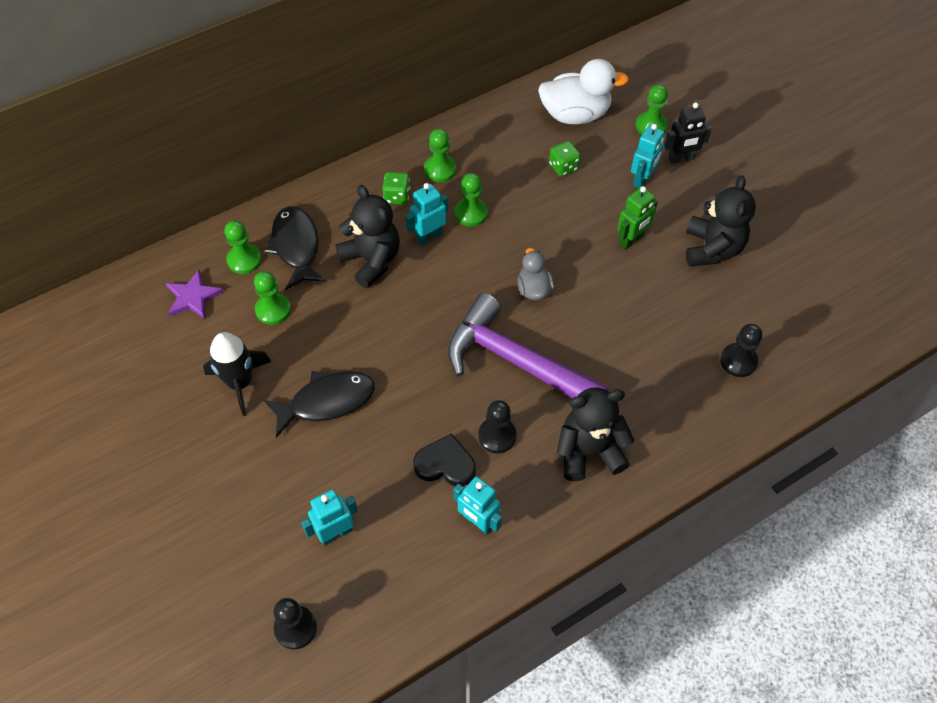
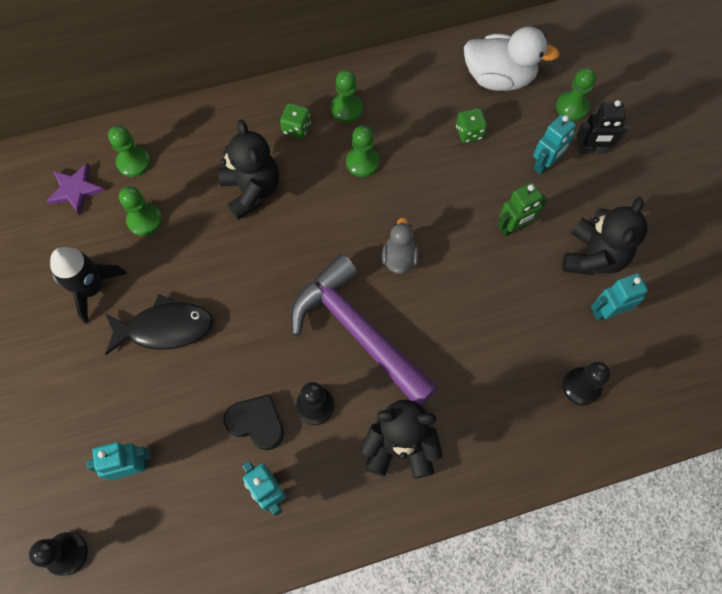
camera: 15 degrees right, 10 degrees up
black fish [264,206,326,290] -> none
turquoise robot [405,183,448,245] -> turquoise robot moved to [591,273,648,321]

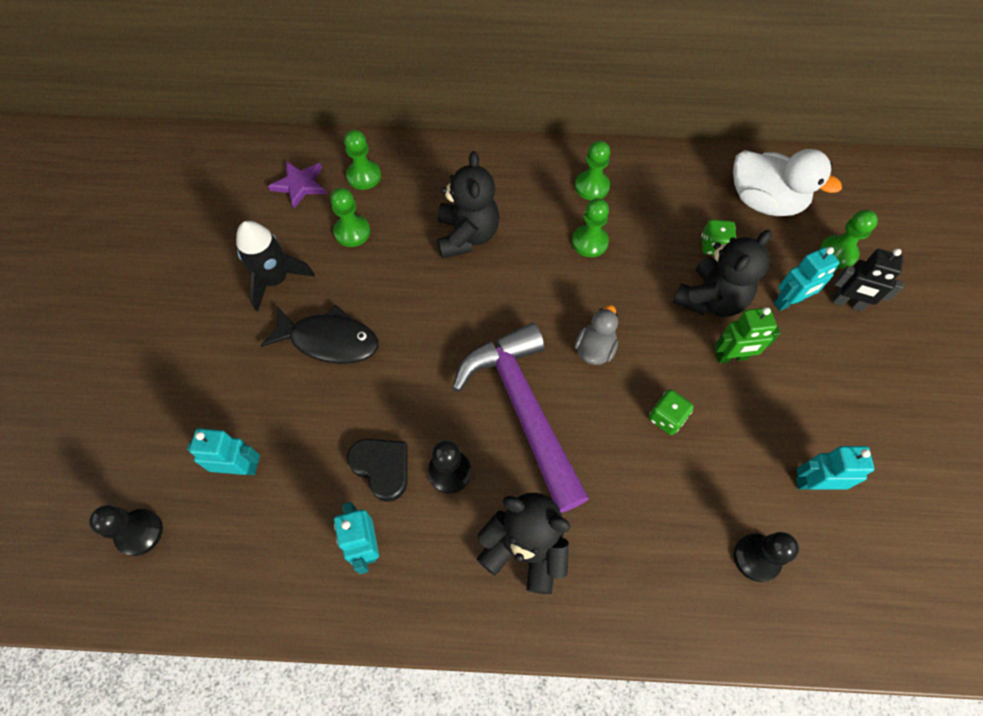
camera: 20 degrees right, 5 degrees down
green dice [280,103,311,139] -> green dice moved to [649,389,694,435]
black teddy bear [562,197,648,275] -> black teddy bear moved to [673,230,772,317]

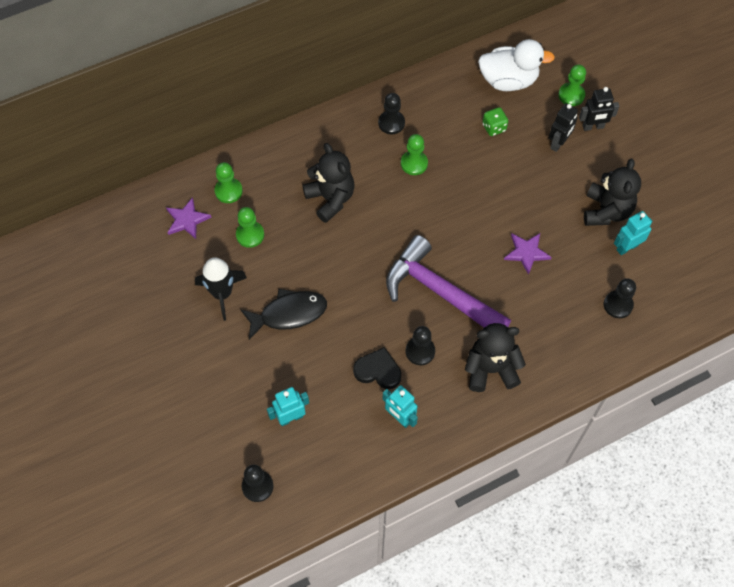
camera: 30 degrees left, 0 degrees up
green pawn [575,140,610,200] -> black pawn [378,93,405,135]
grey duck [575,305,618,365] -> none
green dice [649,389,694,435] -> purple star [504,233,552,275]
black teddy bear [673,230,772,317] -> black teddy bear moved to [584,158,641,226]
green robot [714,307,781,363] -> none
turquoise robot [774,247,840,311] -> black robot [549,103,578,152]

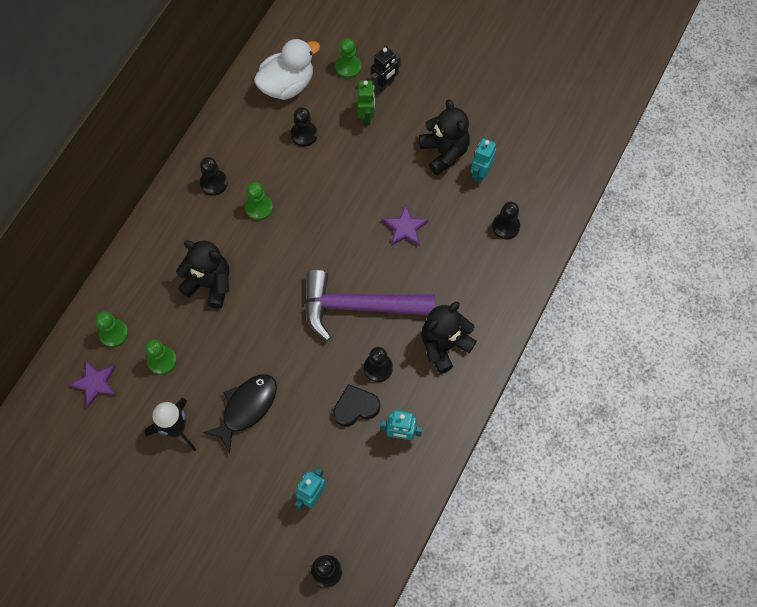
camera: 35 degrees left, 5 degrees up
green dice [482,107,508,136] -> black pawn [291,107,318,147]
black robot [549,103,578,152] -> green robot [358,80,375,125]

